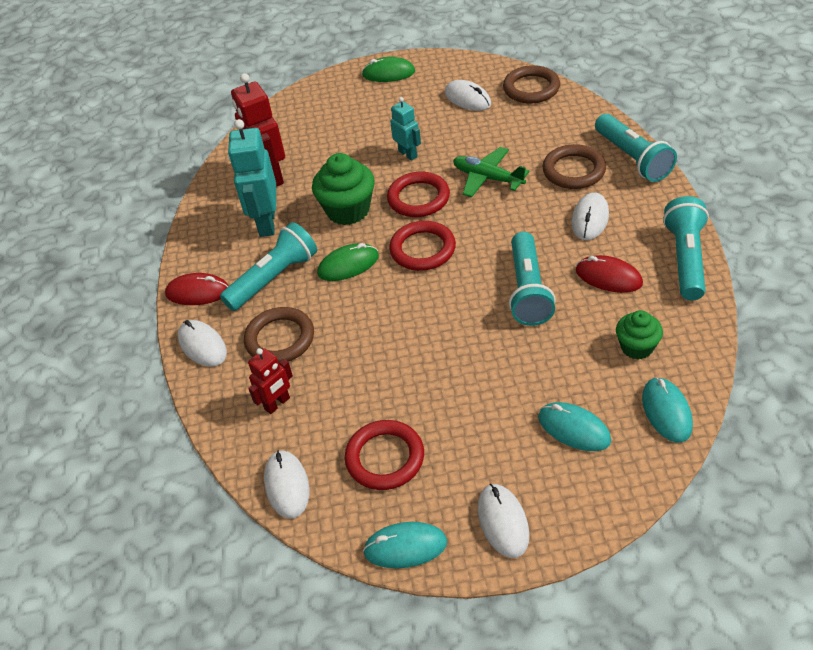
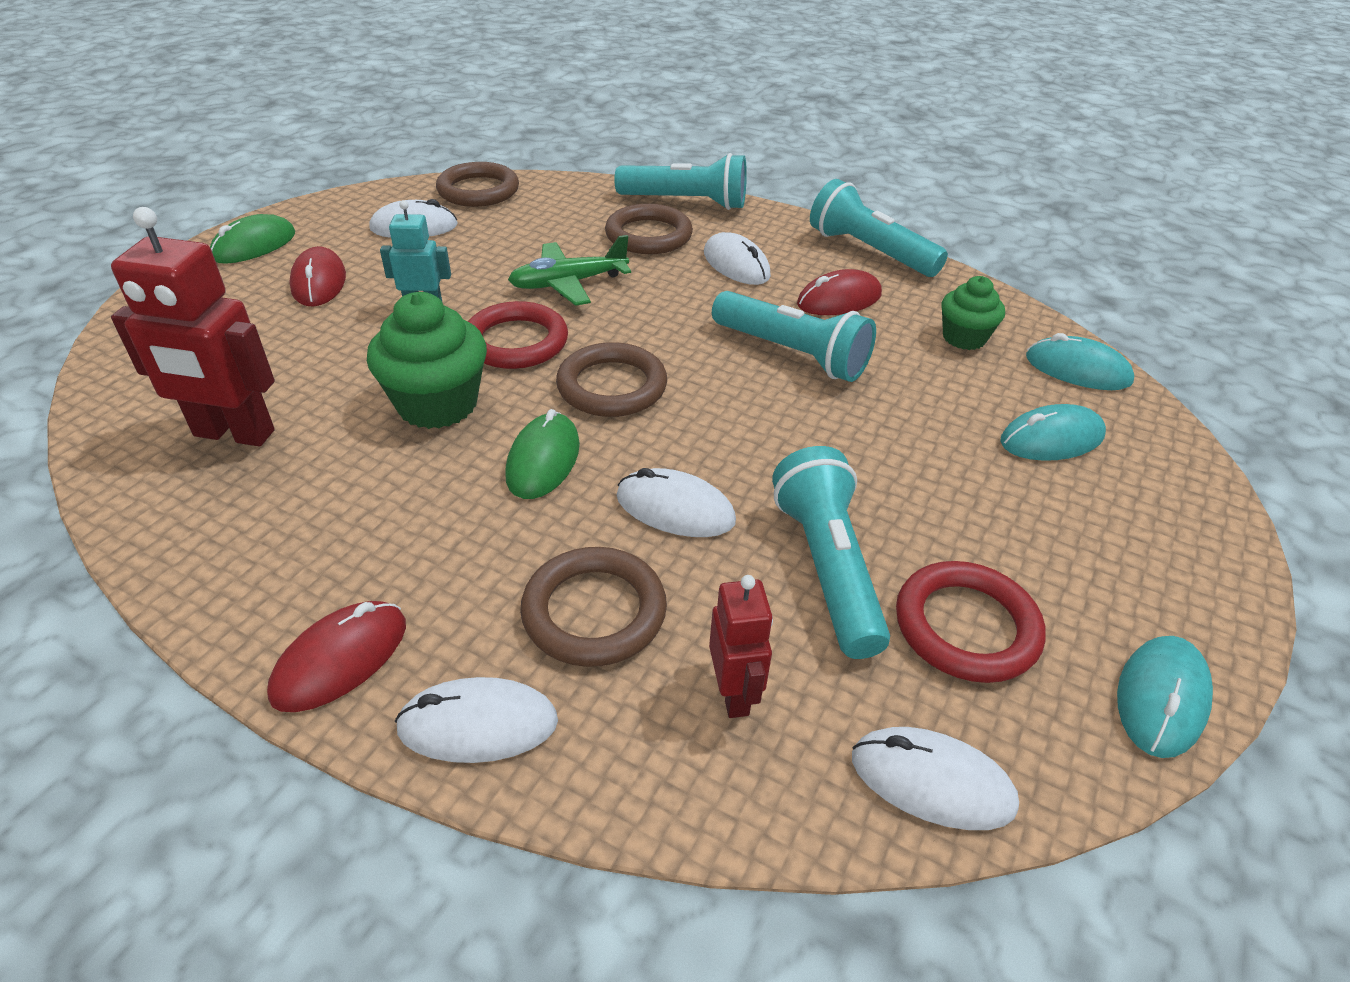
camera: 60 degrees left, 5 degrees down
turquoise flashlight [220,222,317,311] -> turquoise flashlight moved to [772,446,890,659]
turquoise robot [228,119,276,237] -> none
red ring [389,221,456,271] -> brown ring [556,342,667,417]
white mouse [478,484,529,558] -> white mouse moved to [617,468,736,537]
none -> red mouse [289,246,346,306]

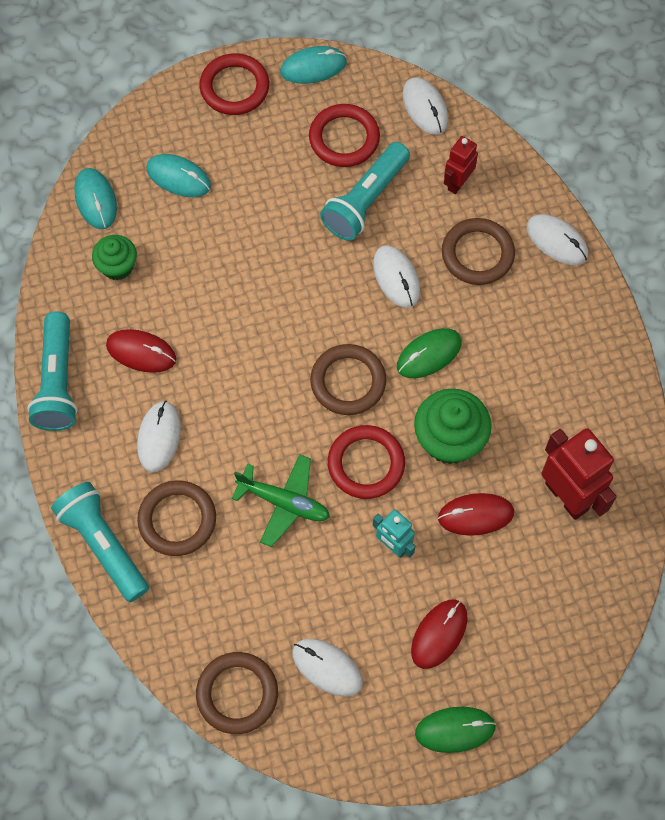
camera: 135 degrees left, 25 degrees up
red mouse [267,601,406,712] -> red mouse moved to [438,493,514,536]
turquoise flashlight [712,291,876,382] -> none
none -> red ring [199,53,269,115]

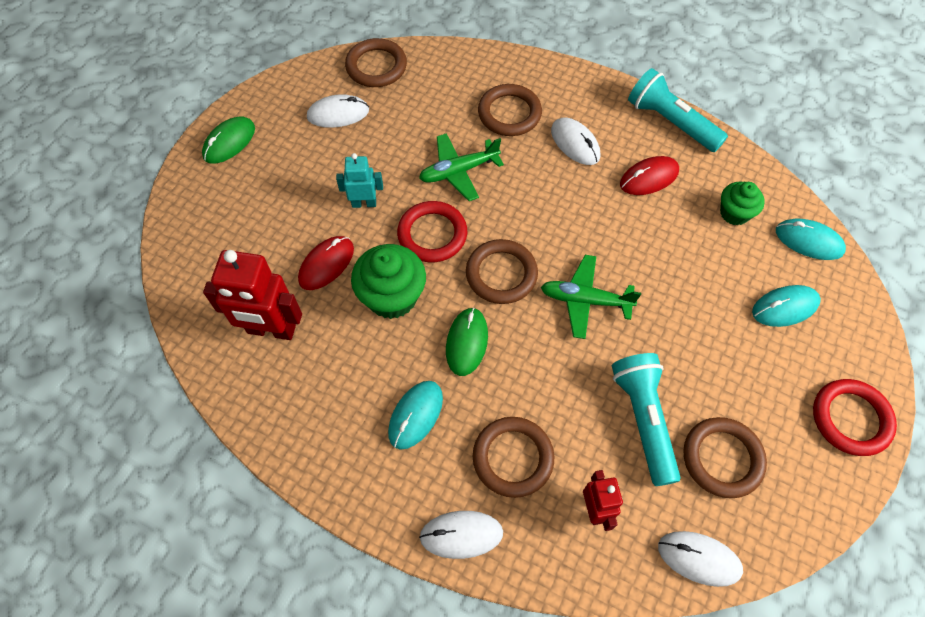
camera: 135 degrees right, 5 degrees down
turquoise flashlight [51,482,149,602] -> none
turquoise mouse [280,46,347,84] -> turquoise mouse moved to [388,381,443,450]
red ring [309,104,380,167] -> brown ring [683,417,767,498]
white mouse [373,245,420,308] -> none
red mouse [411,599,468,669] -> none
none -> green plane [541,255,641,339]

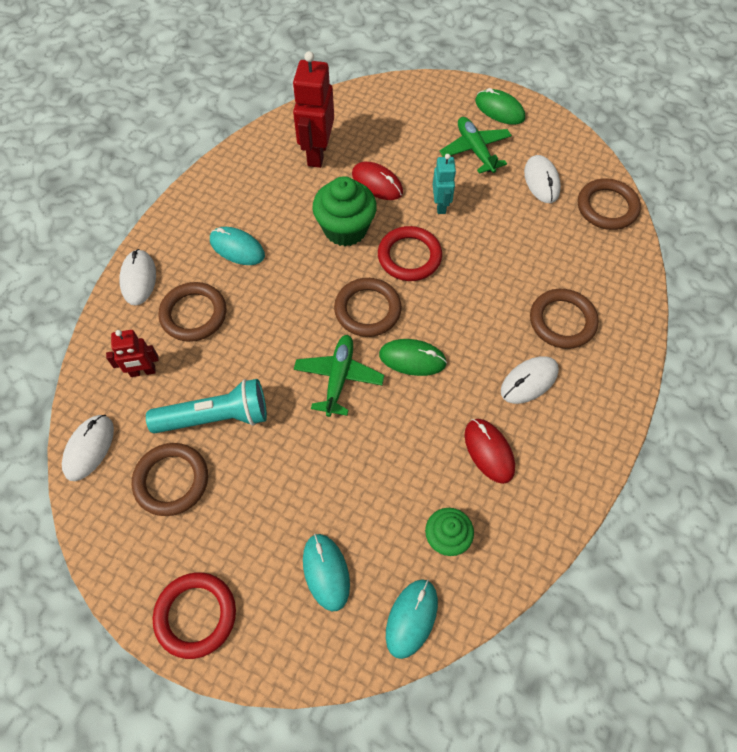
camera: 90 degrees right, 0 degrees up
green plane [419,133,504,201] -> green plane moved to [439,117,512,174]
green mouse [446,308,488,376] -> green mouse moved to [379,339,447,376]
turquoise flashlight [628,68,728,152] -> none

